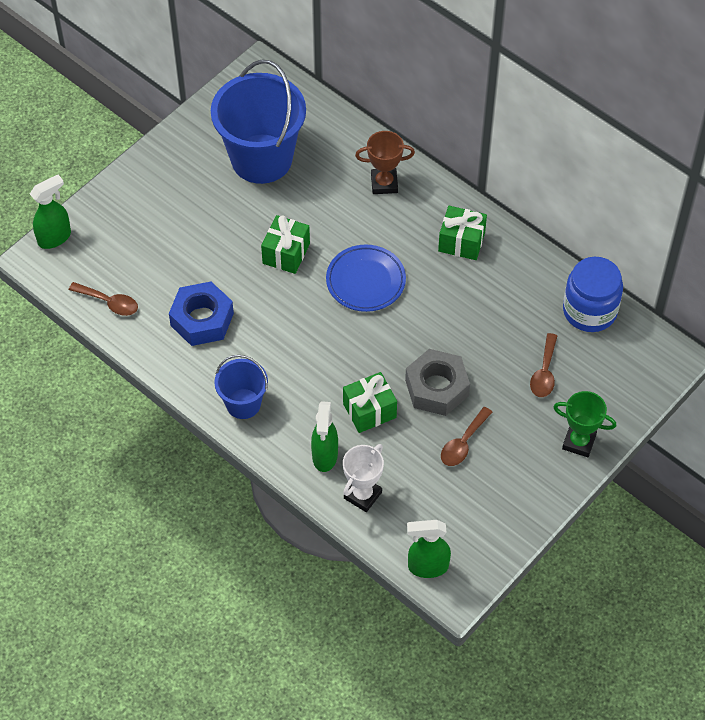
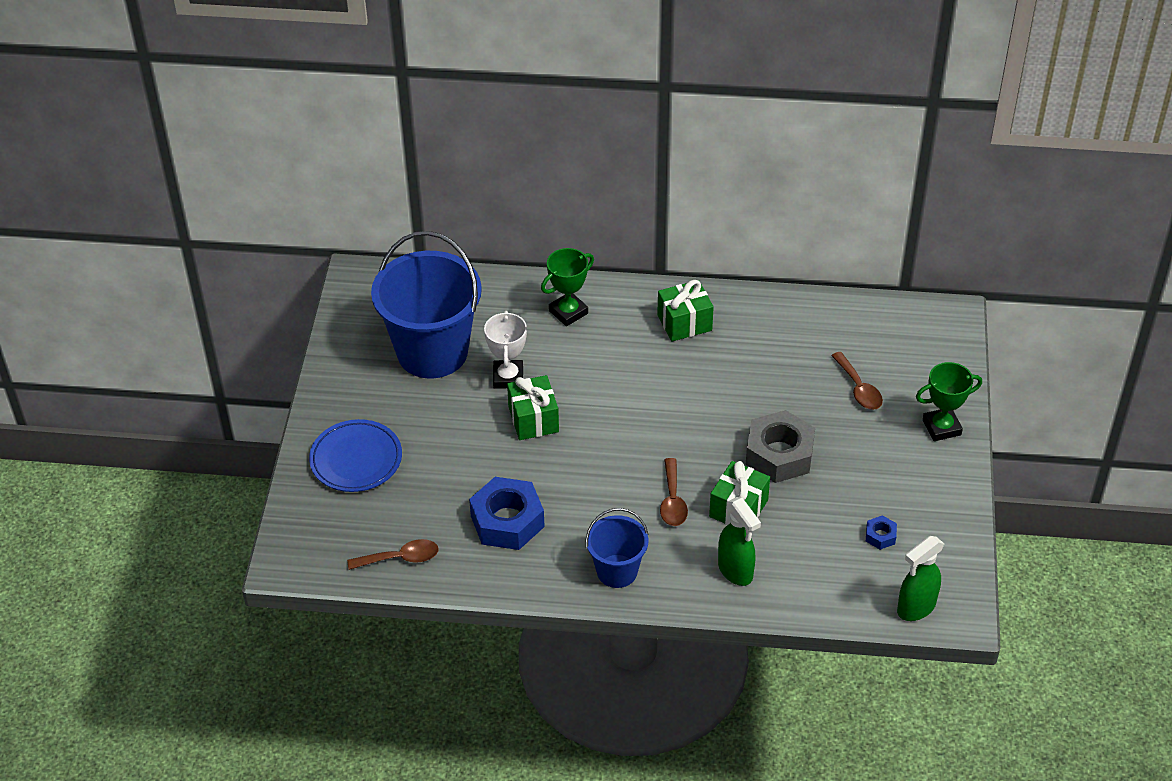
camera: 35 degrees left, 10 degrees down
green spray bottle [30,175,71,249] -> none
blue plate [326,245,406,312] -> blue plate moved to [309,419,402,492]
white trophy [343,444,384,512] -> white trophy moved to [484,311,527,389]
brown trophy [355,131,415,194] -> green trophy [541,248,594,326]
brown spoon [441,407,492,466] -> brown spoon moved to [660,458,688,526]
blue jar [563,257,623,332] -> none
none -> blue nut [866,515,897,550]

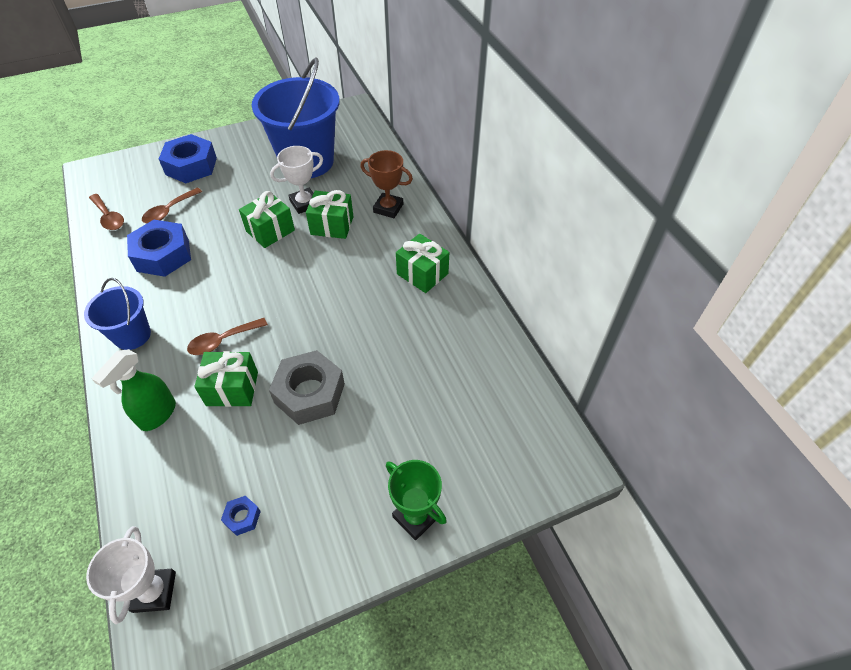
camera: 60 degrees right, 5 degrees up
blue plate [309,419,402,492] -> blue nut [159,134,217,183]
green trophy [541,248,594,326] -> brown trophy [360,150,413,218]
brown spoon [831,352,883,410] -> brown spoon moved to [142,188,202,223]
green spray bottle [897,536,944,621] -> white trophy [86,526,176,624]
none -> green gift [306,190,353,239]

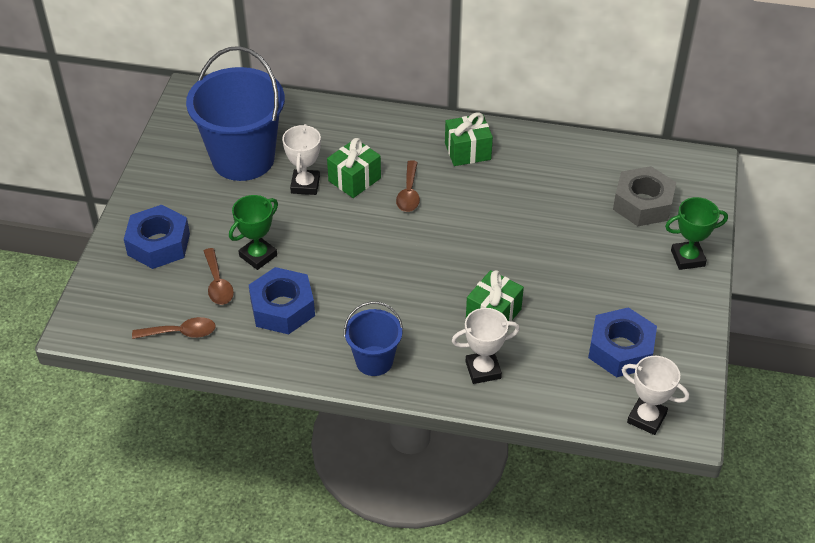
camera: 55 degrees left, 5 degrees down
green spray bottle [91,349,176,431] -> white trophy [452,308,520,384]
brown spoon [187,318,268,355] -> brown spoon moved to [396,160,420,212]
blue nut [221,496,261,536] -> blue nut [588,307,657,377], size x2.25
green gift [239,191,295,248] -> none
grey nut [269,350,345,425] -> grey nut moved to [613,166,676,226]
brown trophy [360,150,413,218] -> none
none -> green trophy [229,195,278,270]

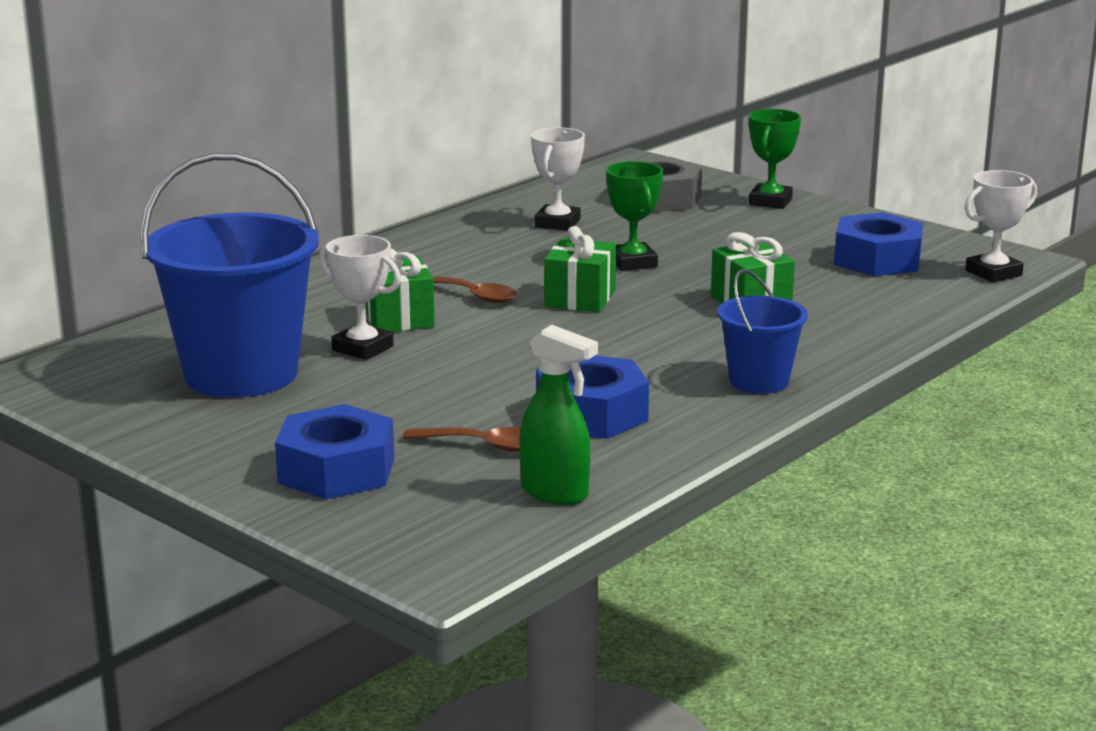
camera: 60 degrees left, 25 degrees down
brown spoon [132,317,216,339] -> green spray bottle [519,325,598,505]
green trophy [229,195,278,270] -> green trophy moved to [606,161,663,271]
green gift [445,112,493,166] -> green gift moved to [544,226,616,312]
white trophy [452,308,520,384] -> white trophy moved to [531,127,585,231]

